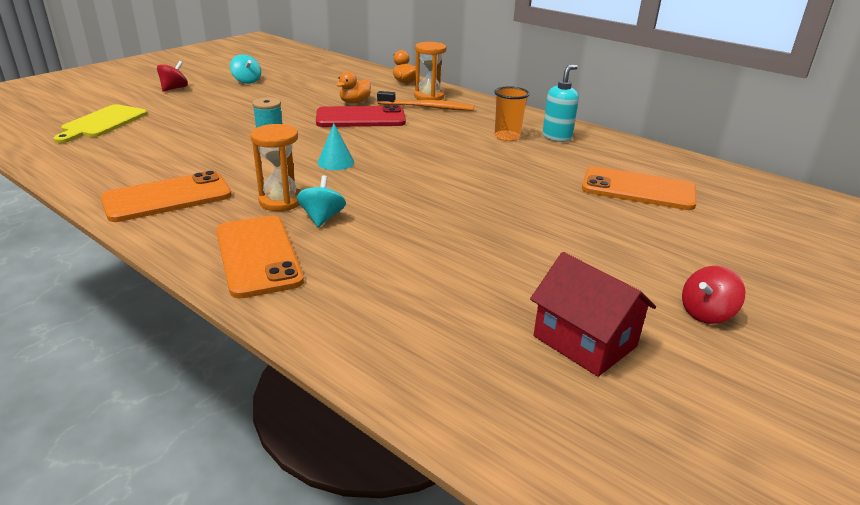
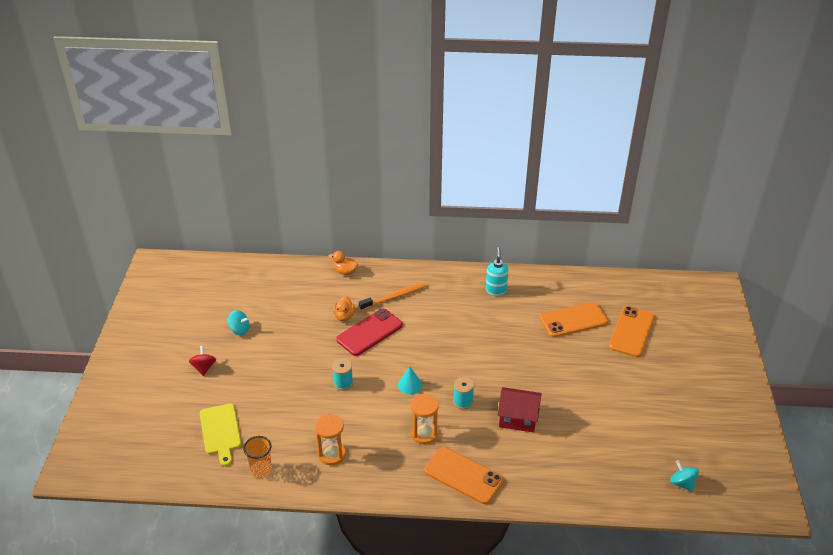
camera: 35 degrees left, 10 degrees up
orange phone [101,171,232,222] -> orange phone moved to [609,306,655,357]
turquoise spinning top [297,175,346,227] -> turquoise spinning top moved to [670,460,699,492]
orange hourglass [414,42,446,100] -> orange hourglass moved to [315,414,346,465]
orange cup [494,86,530,141] -> orange cup moved to [243,436,272,478]
red house [530,252,656,377] -> red house moved to [498,387,542,433]
red spinning top [682,266,745,324] -> none
none -> turquoise spool [453,377,474,410]

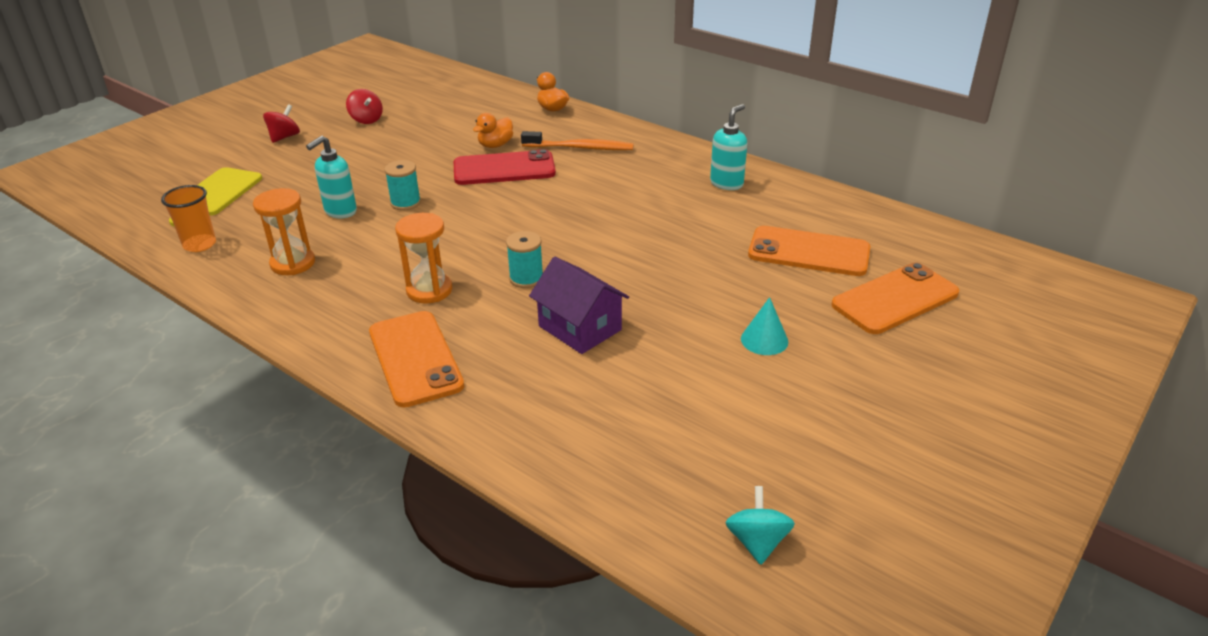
camera: 35 degrees right, 5 degrees down
turquoise spinning top [228,310,249,335] -> red spinning top [346,89,383,124]
turquoise cone [398,367,422,395] -> turquoise cone moved to [741,297,788,355]
red house [498,387,542,433] -> purple house [529,257,629,354]
none -> turquoise soap dispenser [306,136,357,218]

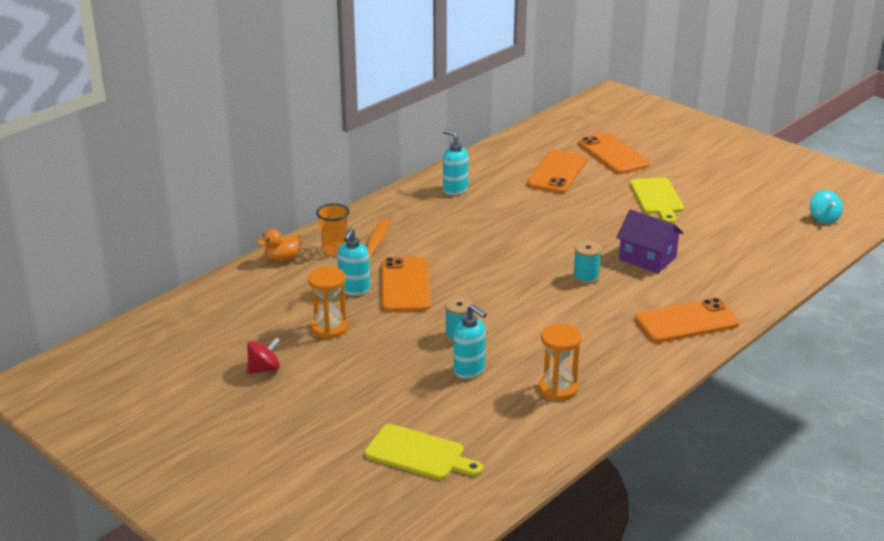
camera: 85 degrees left, 5 degrees down
orange cup [161,185,216,252] -> orange cup moved to [316,203,349,256]
red spinning top [263,104,300,143] -> none
orange hourglass [395,213,452,304] -> orange hourglass moved to [308,267,348,339]
red phone [454,149,556,185] -> orange phone [381,257,430,312]
orange duck [473,113,513,148] -> turquoise soap dispenser [337,228,370,296]
purple house [529,257,629,354] -> purple house turned 75 degrees clockwise [616,209,683,273]
turquoise spinning top [725,486,795,565] -> turquoise spinning top turned 105 degrees counterclockwise [810,190,843,224]
turquoise cone [741,297,788,355] -> yellow cutting board [630,177,684,223]

